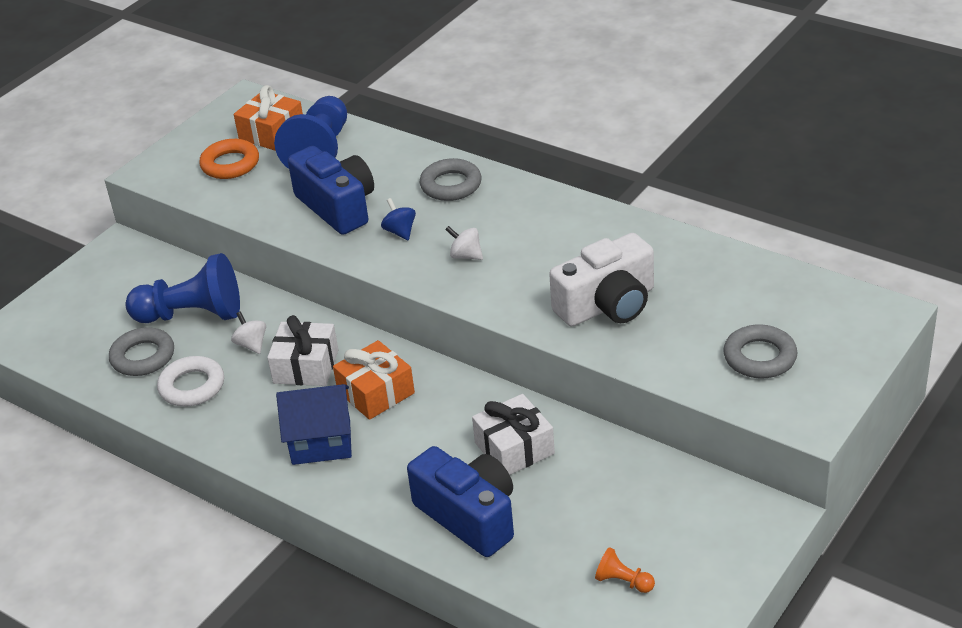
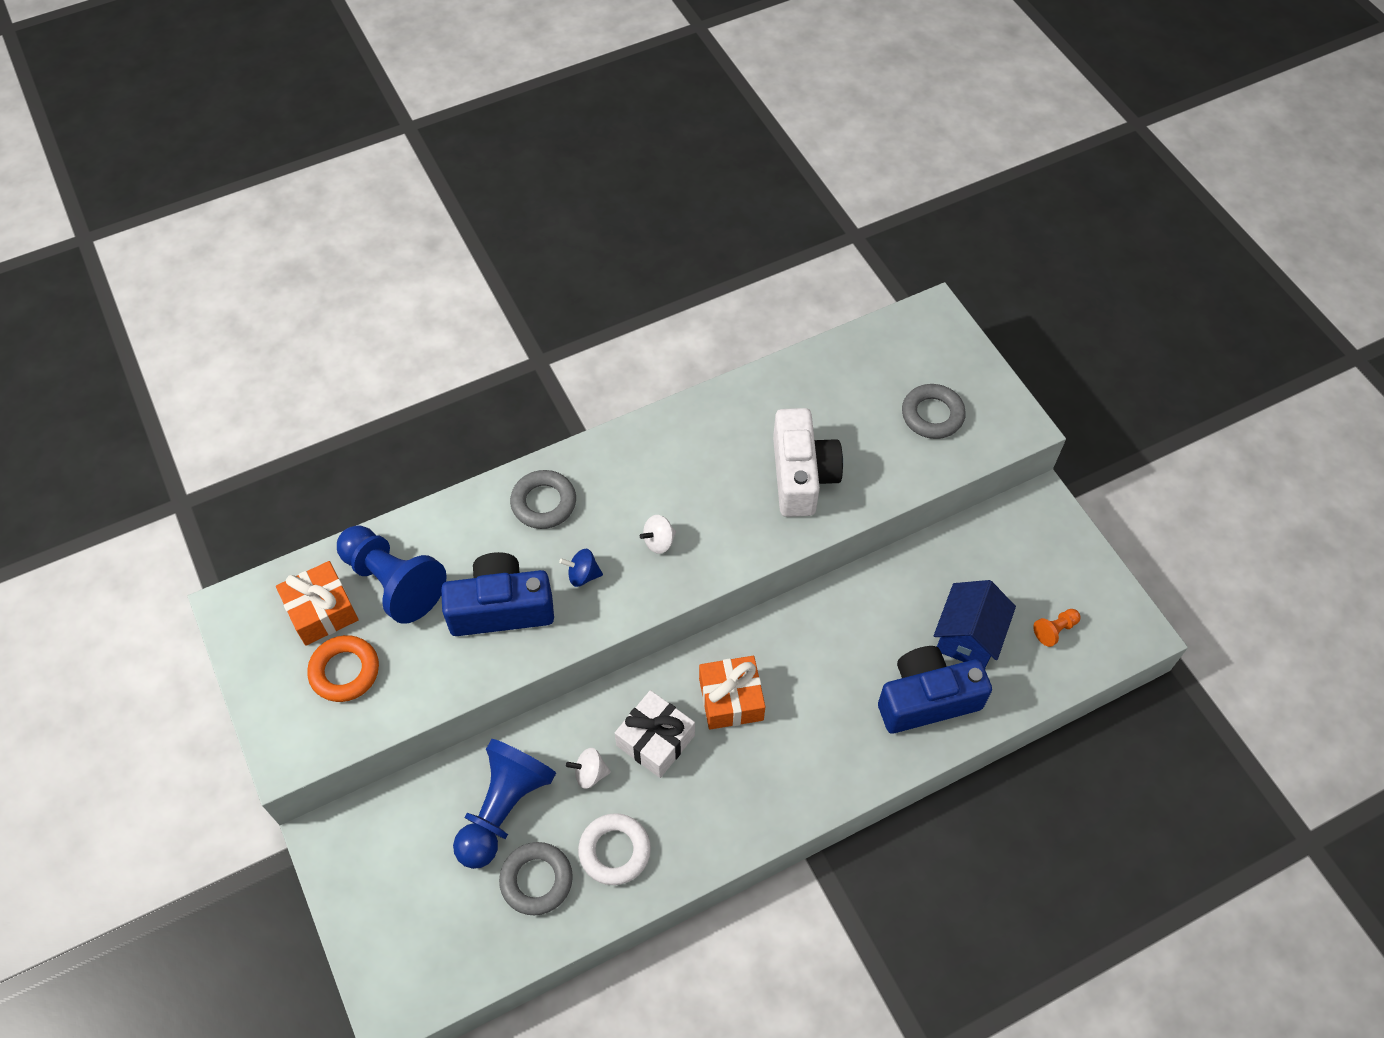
camera: 65 degrees left, 20 degrees up
blue house [276,384,352,465] -> blue house moved to [934,580,1016,668]
white gift [472,394,555,475] -> none

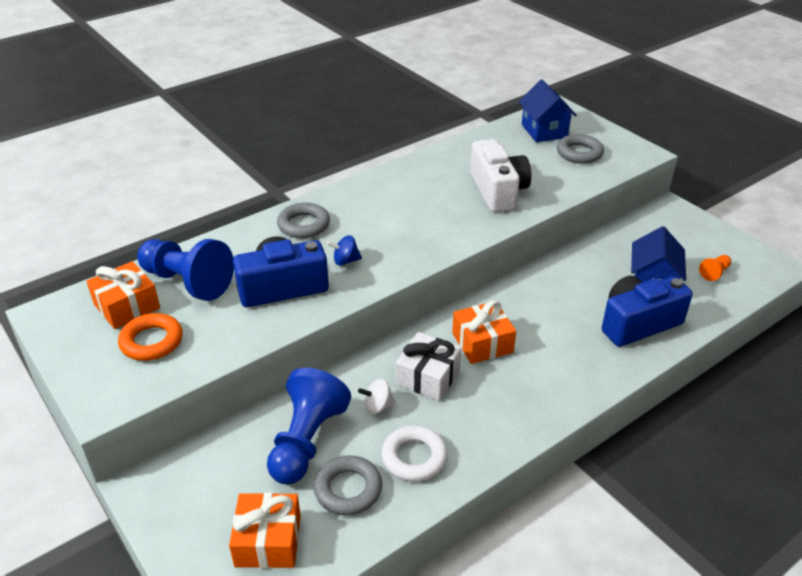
camera: 10 degrees left, 20 degrees down
white spinning top [640,515,676,554] -> none
none -> orange gift [229,492,301,568]
none -> blue house [519,80,577,142]

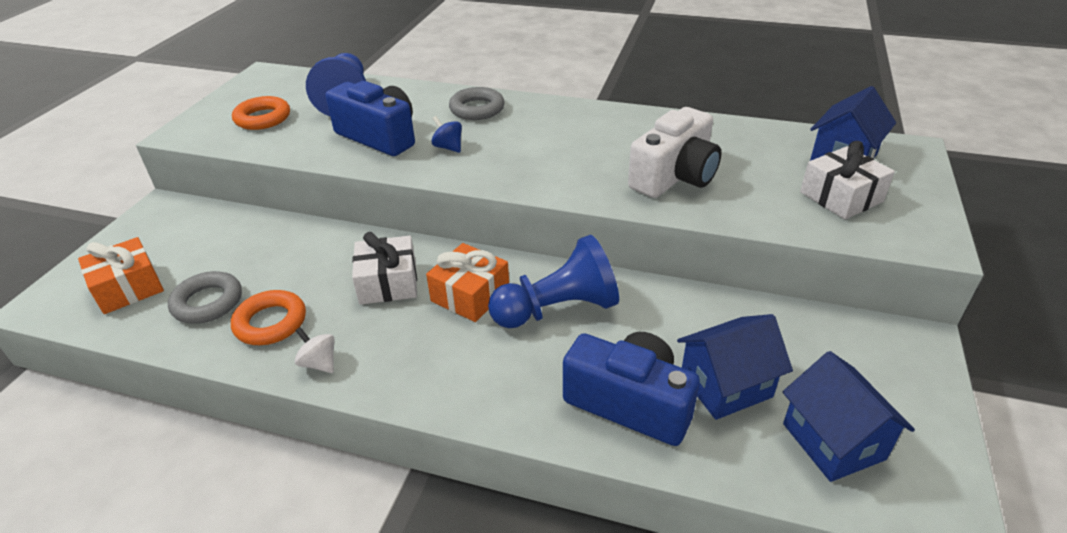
camera: 55 degrees right, 0 degrees up
orange gift [86,261,160,329] -> none
blue pawn [267,368,351,484] -> blue pawn moved to [488,235,619,328]
white spinning top [358,379,396,414] -> white spinning top moved to [295,327,335,373]
white ring [381,425,448,482] -> orange ring [231,290,306,345]
grey ring [557,134,604,164] -> white gift [800,141,895,219]
orange pawn [699,255,731,281] -> blue house [783,351,915,482]

